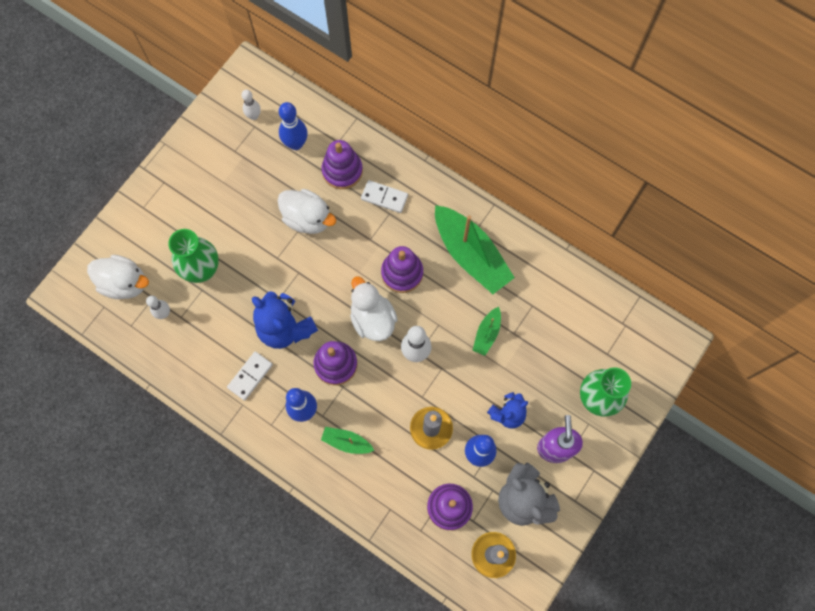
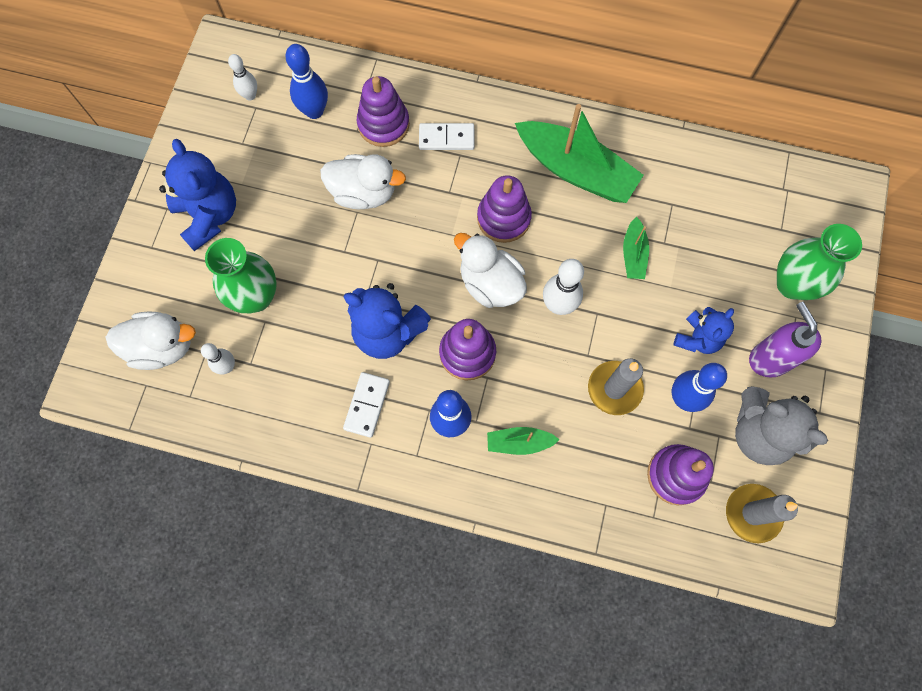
camera: 20 degrees left, 0 degrees up
none -> blue teddy bear [159,139,236,251]

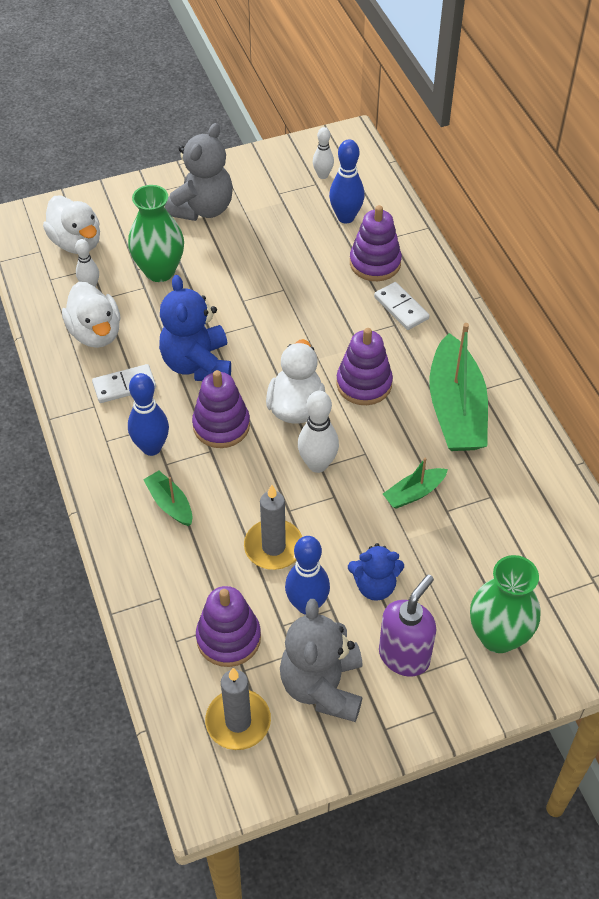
camera: 55 degrees right, 20 degrees down
blue teddy bear [159,139,236,251] -> grey teddy bear [165,123,233,221]
white duck [320,154,406,209] -> white duck moved to [62,282,120,348]

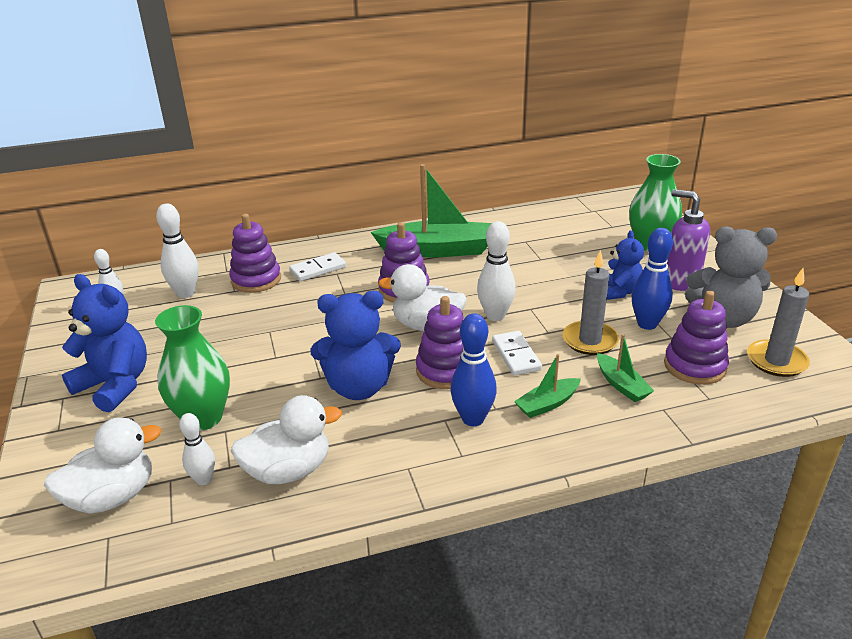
camera: 85 degrees left, 20 degrees down
white domino [92,364,156,403] -> white domino moved to [492,331,542,376]
grey teddy bear [165,123,233,221] -> blue teddy bear [62,274,147,412]
blue bowling pin [329,139,365,223] -> white bowling pin [156,203,199,298]
green boat [383,457,448,509] -> green boat moved to [597,334,654,402]

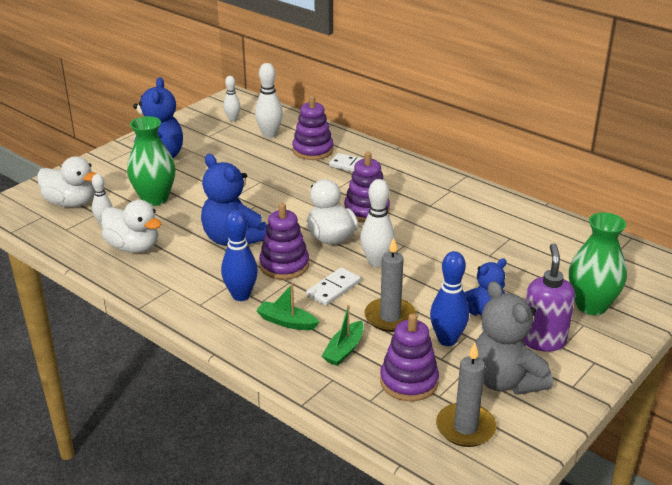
camera: 55 degrees right, 0 degrees up
green boat [371,164,492,257] -> none

